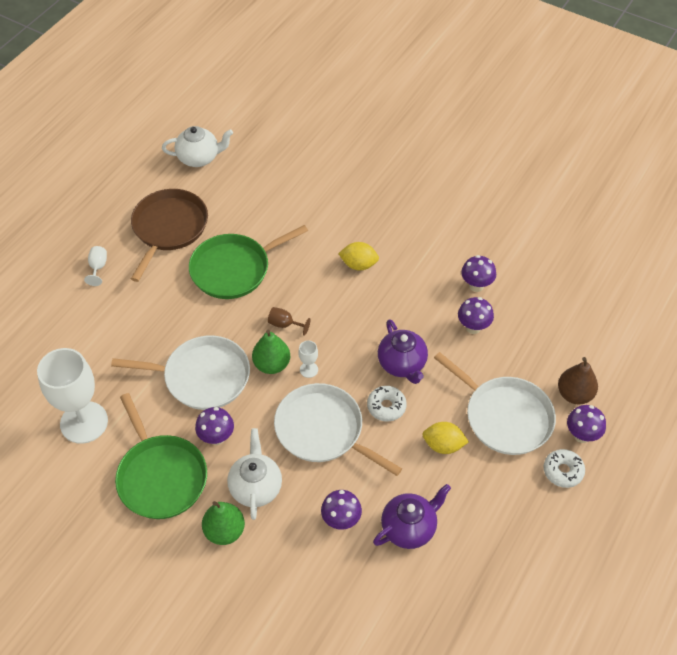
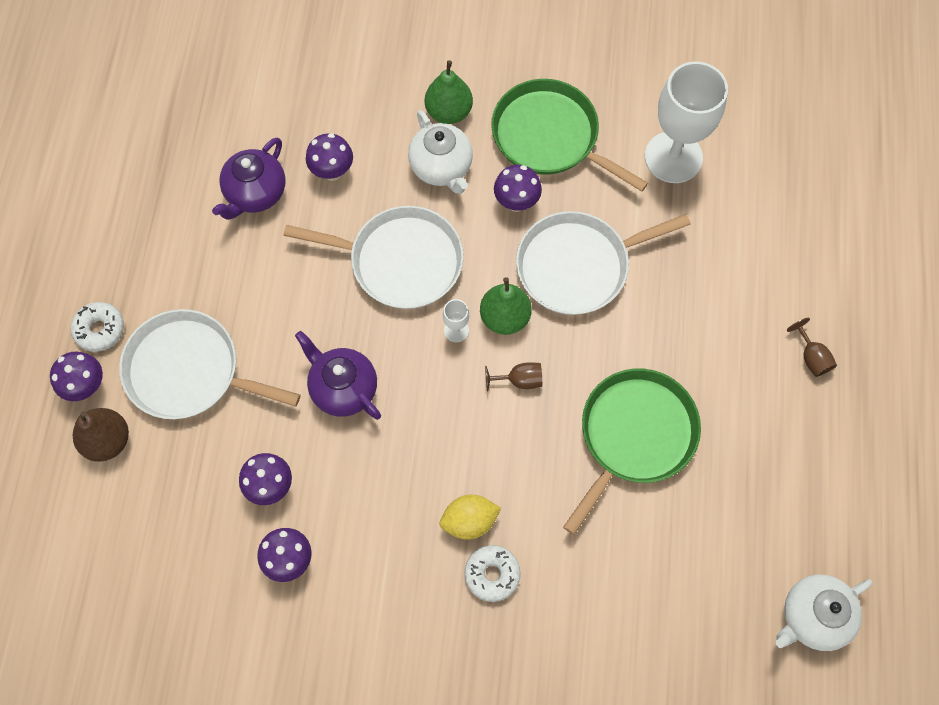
camera: 155 degrees right, 15 degrees up
white goblet [84,246,107,286] -> brown goblet [787,318,837,377]
brown pan [131,189,208,282] -> none
white donut [367,386,407,422] -> white donut moved to [464,545,520,602]
yellow lemon [422,422,469,454] -> none

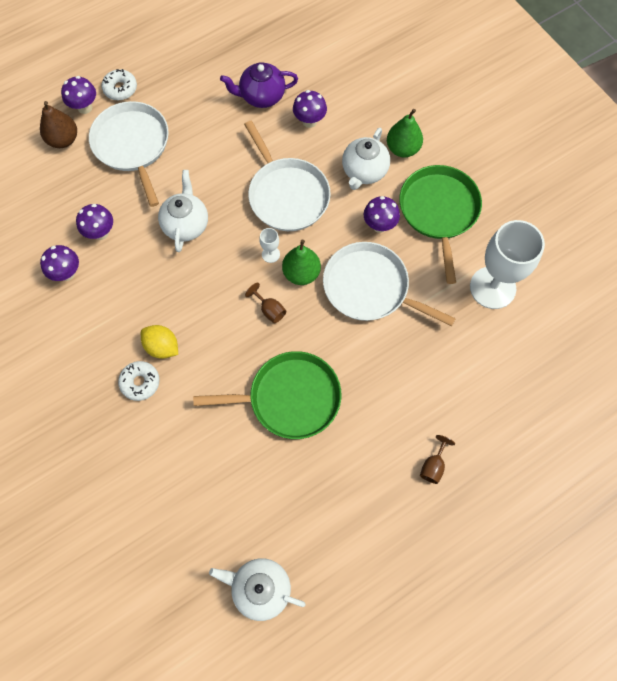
camera: 50 degrees right, 0 degrees up
purple teapot [295,331,381,420] -> white teapot [158,170,208,252]

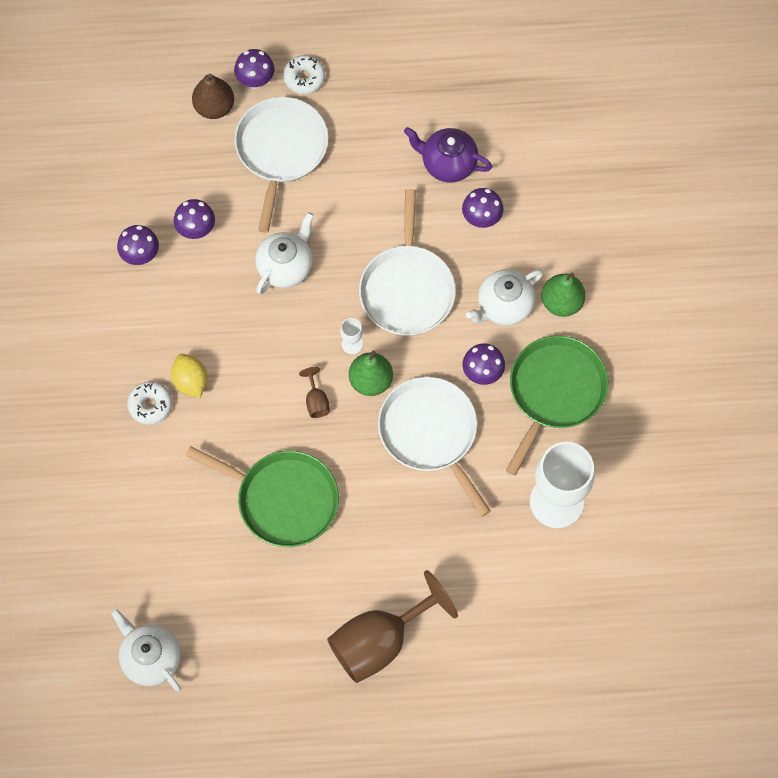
camera: 30 degrees right, 0 degrees up
brown goblet [420,435,455,484] -> brown goblet [327,570,458,683], size x2.46

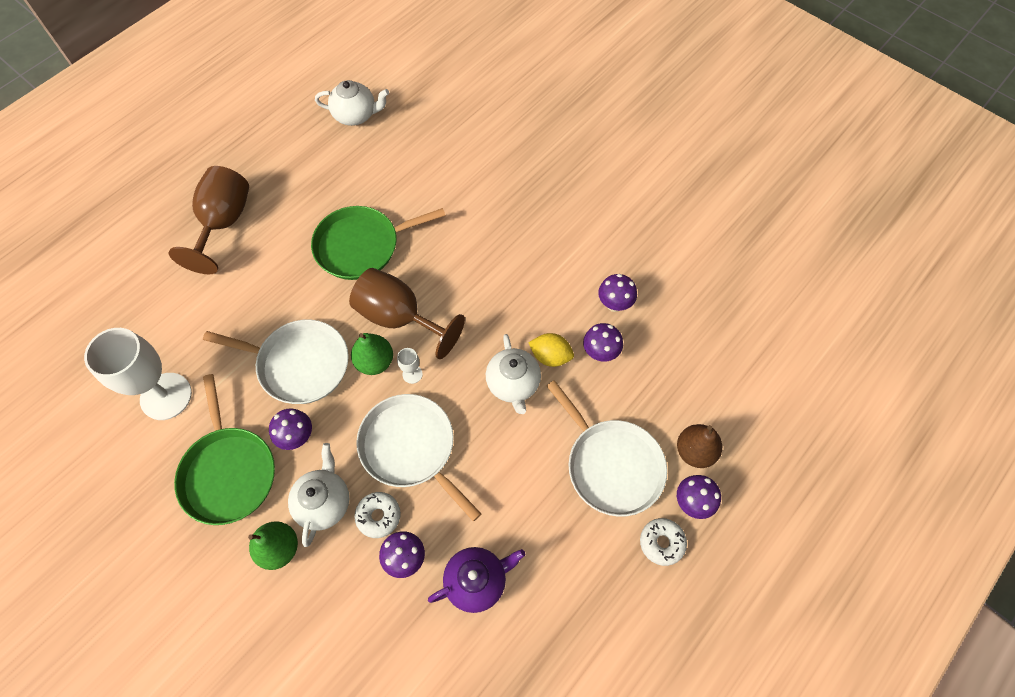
camera: 135 degrees right, 5 degrees down
white donut [127,381,172,425] -> white donut moved to [354,492,401,538]
yellow lemon [171,354,207,398] -> yellow lemon moved to [528,333,574,367]
brown goblet [299,367,330,418] -> brown goblet [349,268,465,359], size x2.46

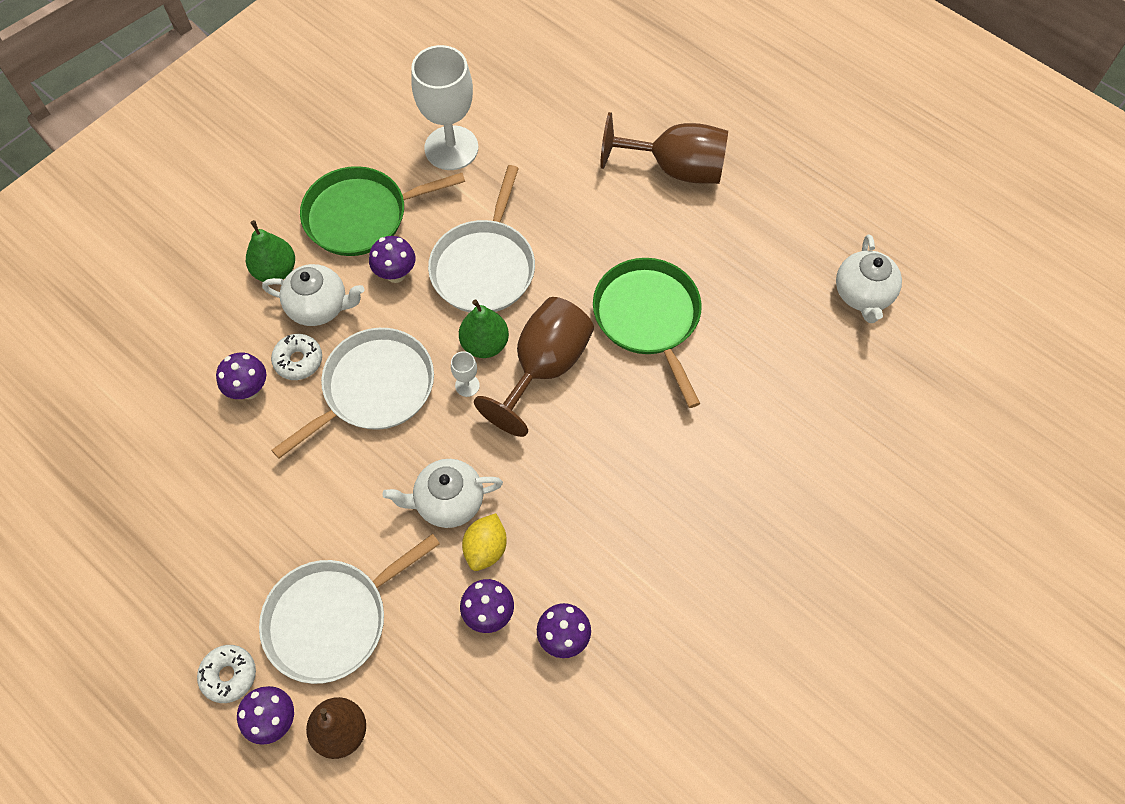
camera: 90 degrees right, 0 degrees up
purple teapot [428,547,525,613] -> none

